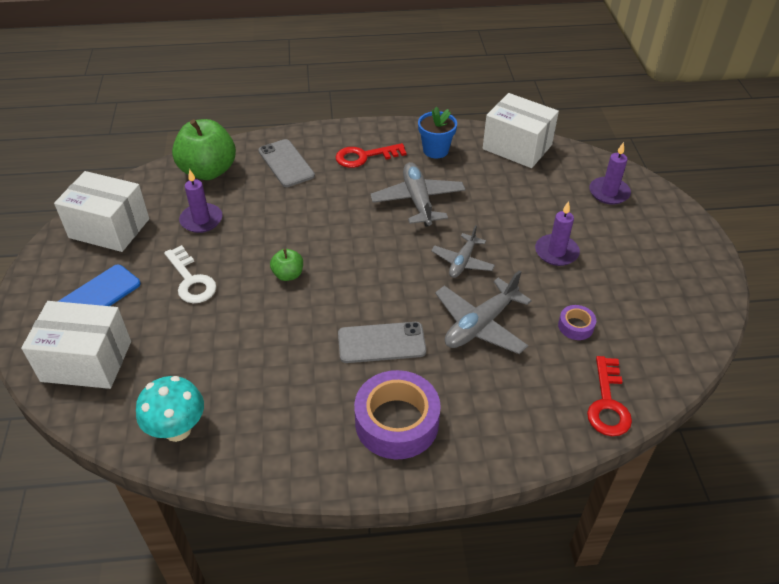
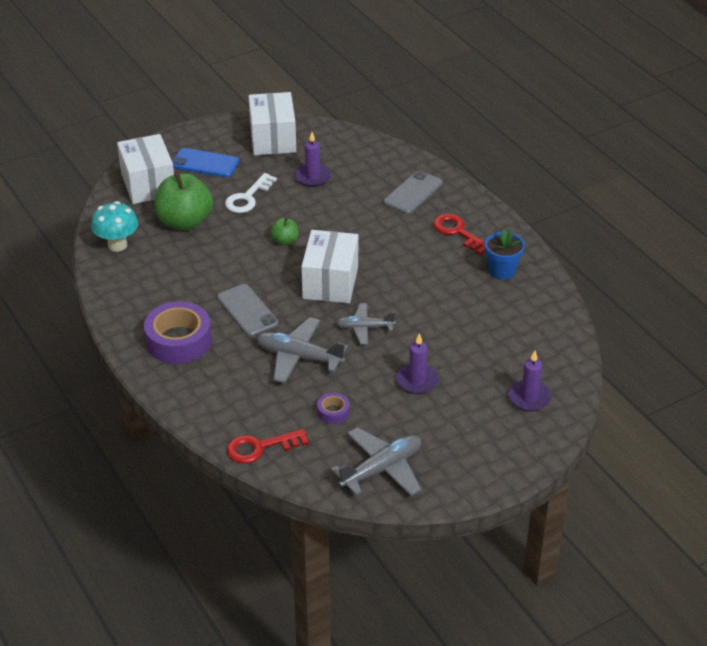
camera: 65 degrees right, 5 degrees down
green apple [172,119,236,180] -> green apple moved to [155,172,213,230]
grey plane [370,162,465,227] -> grey plane moved to [331,427,421,496]
white box [483,93,559,168] -> white box moved to [301,230,358,303]

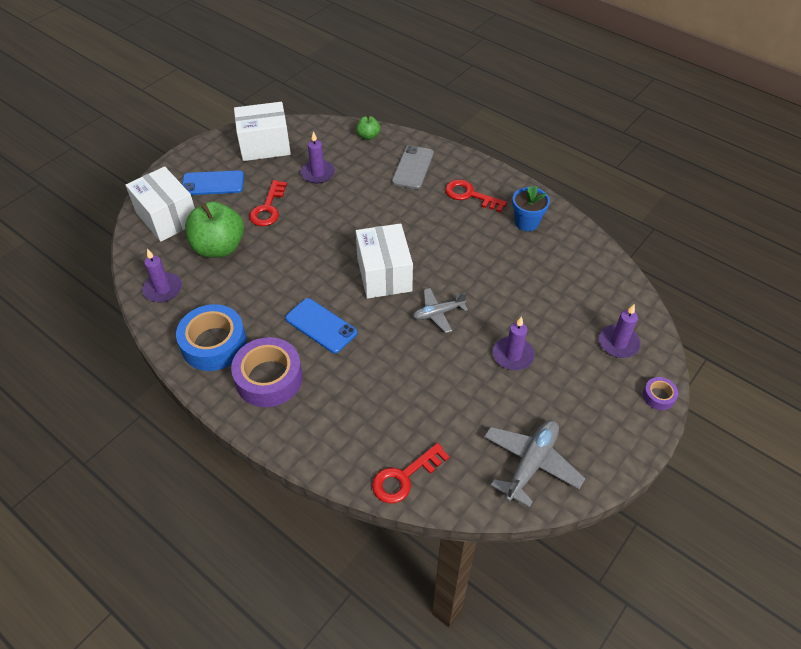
camera: 20 degrees left, 10 degrees up
turquoise mushroom [91,201,138,252] -> purple candle [142,249,182,302]
grey phone [217,284,279,337] -> blue phone [285,298,357,353]
white key [225,173,277,213] -> red key [249,180,287,226]
white box [249,92,296,155] -> white box turned 75 degrees counterclockwise [234,102,291,161]
grey plane [257,317,348,384] -> none
green apple [271,217,299,245] -> green apple moved to [356,115,380,140]
purple tape [317,393,349,424] -> purple tape moved to [643,377,678,410]
none -> blue tape [176,304,247,371]

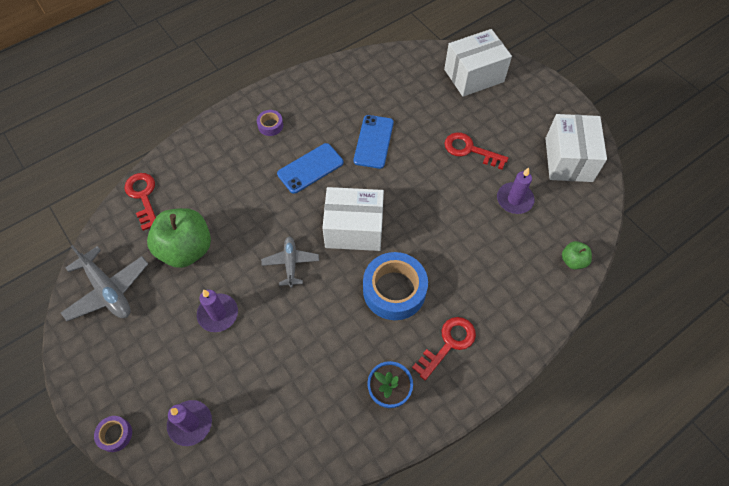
camera: 105 degrees right, 10 degrees up
purple candle [142,249,182,302] -> none
blue tape [176,304,247,371] -> blue tape moved to [363,252,428,320]
blue phone [182,170,244,195] -> blue phone moved to [354,115,394,169]
green apple [185,201,244,258] -> green apple moved to [147,208,211,268]
purple tape [231,337,303,407] -> purple tape [257,110,283,136], size x0.47
grey phone [392,145,434,189] -> none

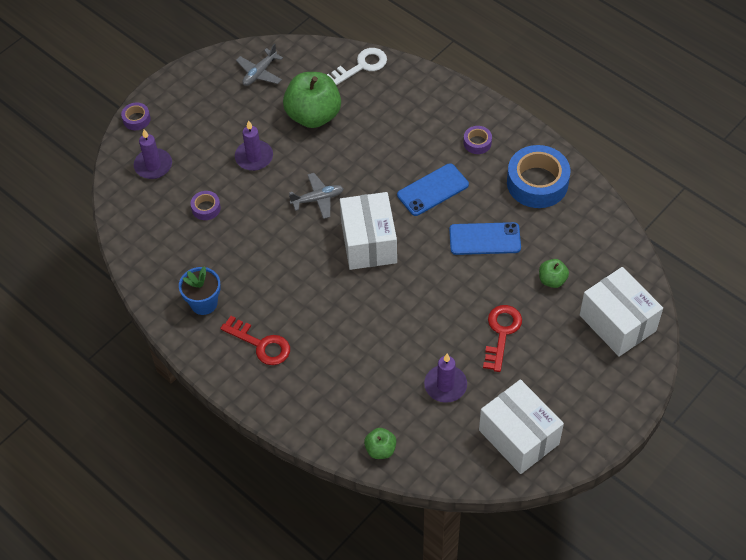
camera: 80 degrees right, 5 degrees down
grey plane [61,245,148,321] -> grey plane [236,44,283,86], size x0.64
red key [125,173,156,231] -> white key [327,48,387,85]
blue phone [277,143,344,194] -> blue phone turned 75 degrees counterclockwise [397,163,469,216]
blue tape [363,252,428,320] -> blue tape moved to [507,145,570,208]
white box [545,114,607,182] -> white box turned 60 degrees clockwise [479,379,564,474]
none -> purple tape [191,191,221,220]
none -> green apple [539,259,569,288]

